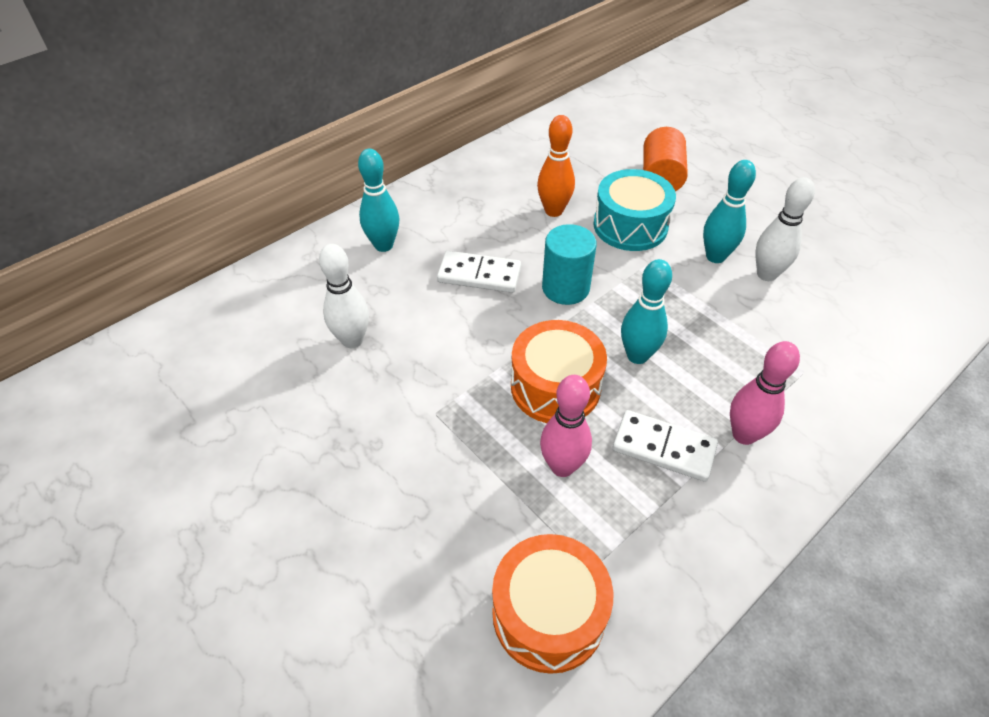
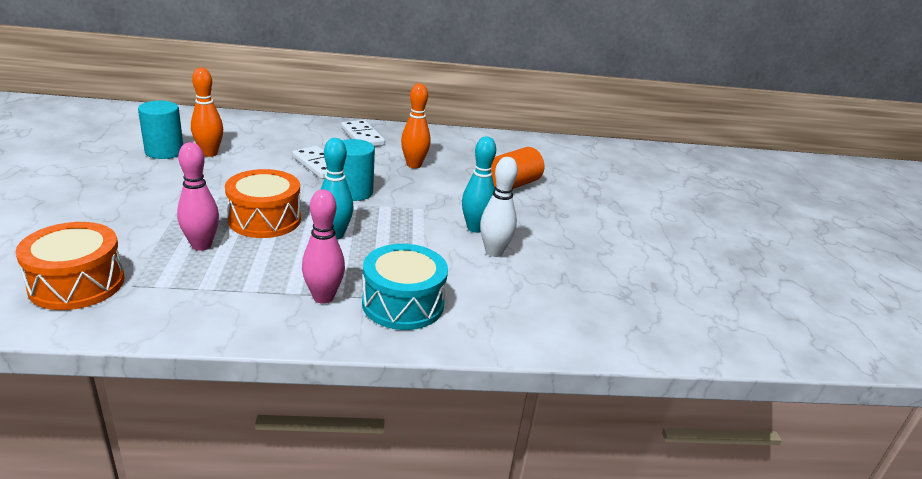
camera: 35 degrees right, 20 degrees down
white bowling pin [319,244,369,348] -> orange bowling pin [191,68,223,157]
turquoise bowling pin [358,149,399,252] -> none
turquoise drum [593,169,676,251] -> turquoise drum moved to [362,244,448,330]
white domino [613,410,718,482] -> white domino moved to [341,120,385,146]
none -> turquoise cylinder [138,101,183,159]

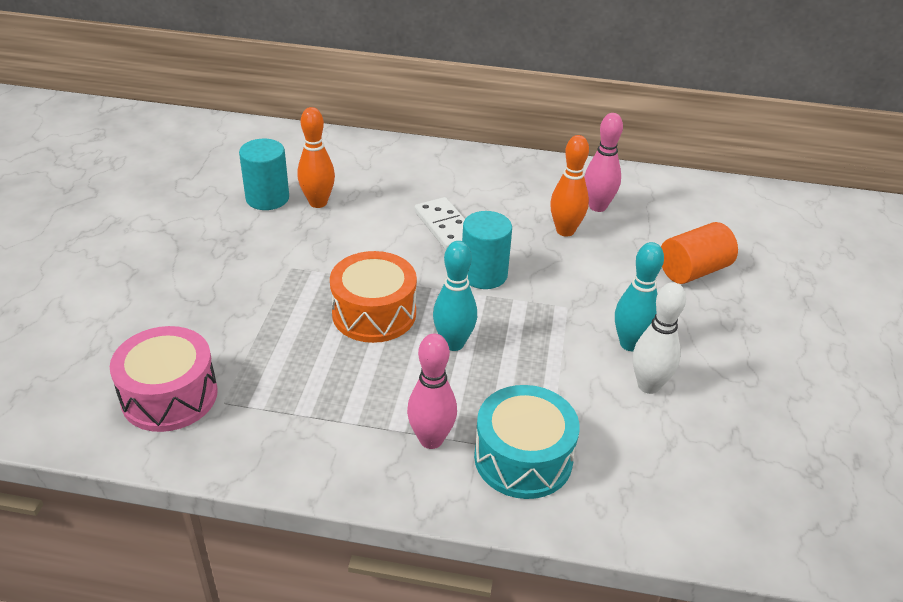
camera: 15 degrees right, 10 degrees up
orange drum [16,222,124,310] -> pink drum [110,326,218,432]
pink bowling pin [177,142,219,251] -> pink bowling pin moved to [584,113,623,212]
white domino [341,120,385,146] -> none

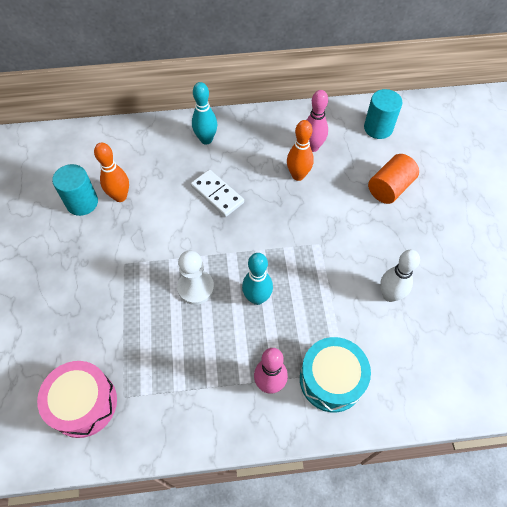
camera: 15 degrees left, 20 degrees up
orange drum [330,251,417,343] -> white pawn [177,251,214,305]
turquoise cylinder [462,211,512,289] -> turquoise cylinder moved to [364,89,402,139]
turquoise bowling pin [615,242,664,351] -> turquoise bowling pin moved to [192,82,217,145]

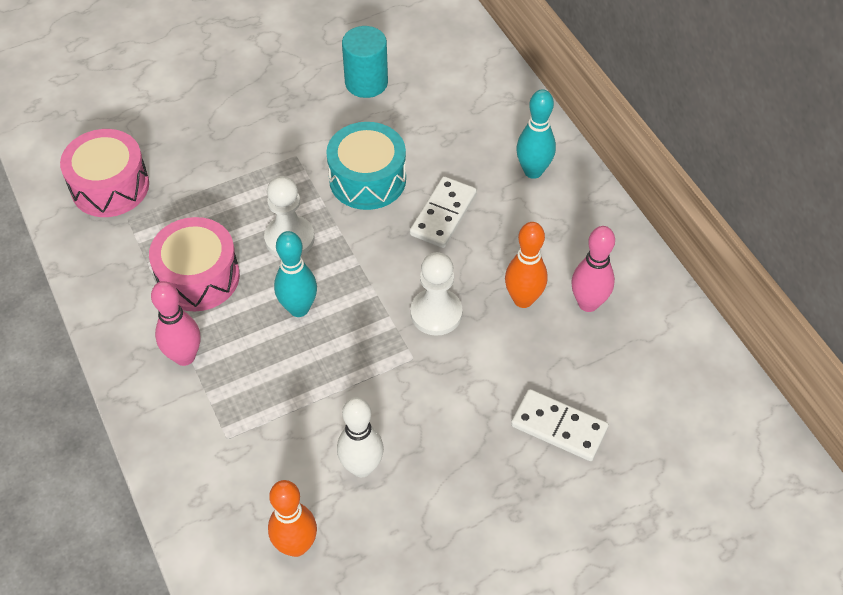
camera: 70 degrees right, 5 degrees down
orange bowling pin [94,143,129,202] -> orange bowling pin moved to [268,480,317,557]
turquoise drum [300,337,371,413] -> turquoise drum moved to [326,122,406,210]
turquoise cylinder [364,89,402,139] -> none
orange cylinder [368,154,419,204] -> white domino [511,389,609,461]
none -> pink drum [149,217,240,311]
none -> white pawn [410,252,463,336]

